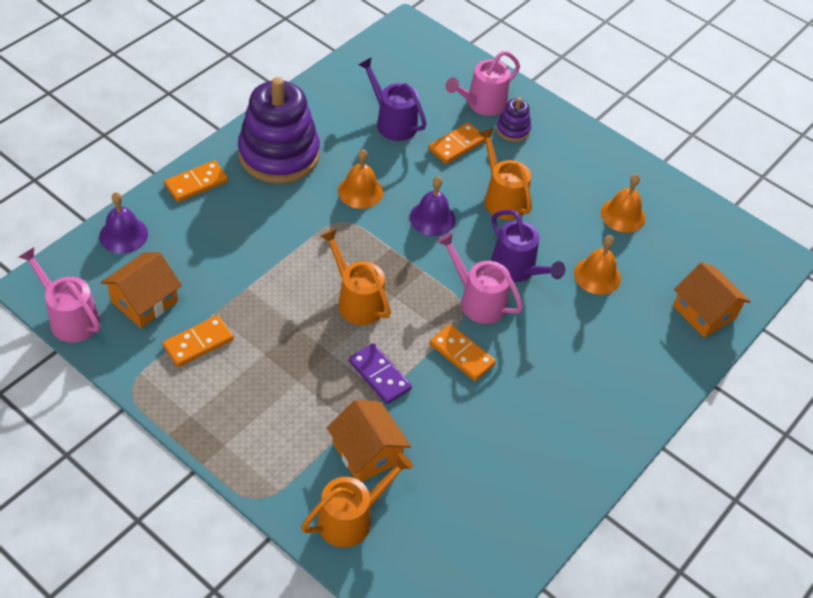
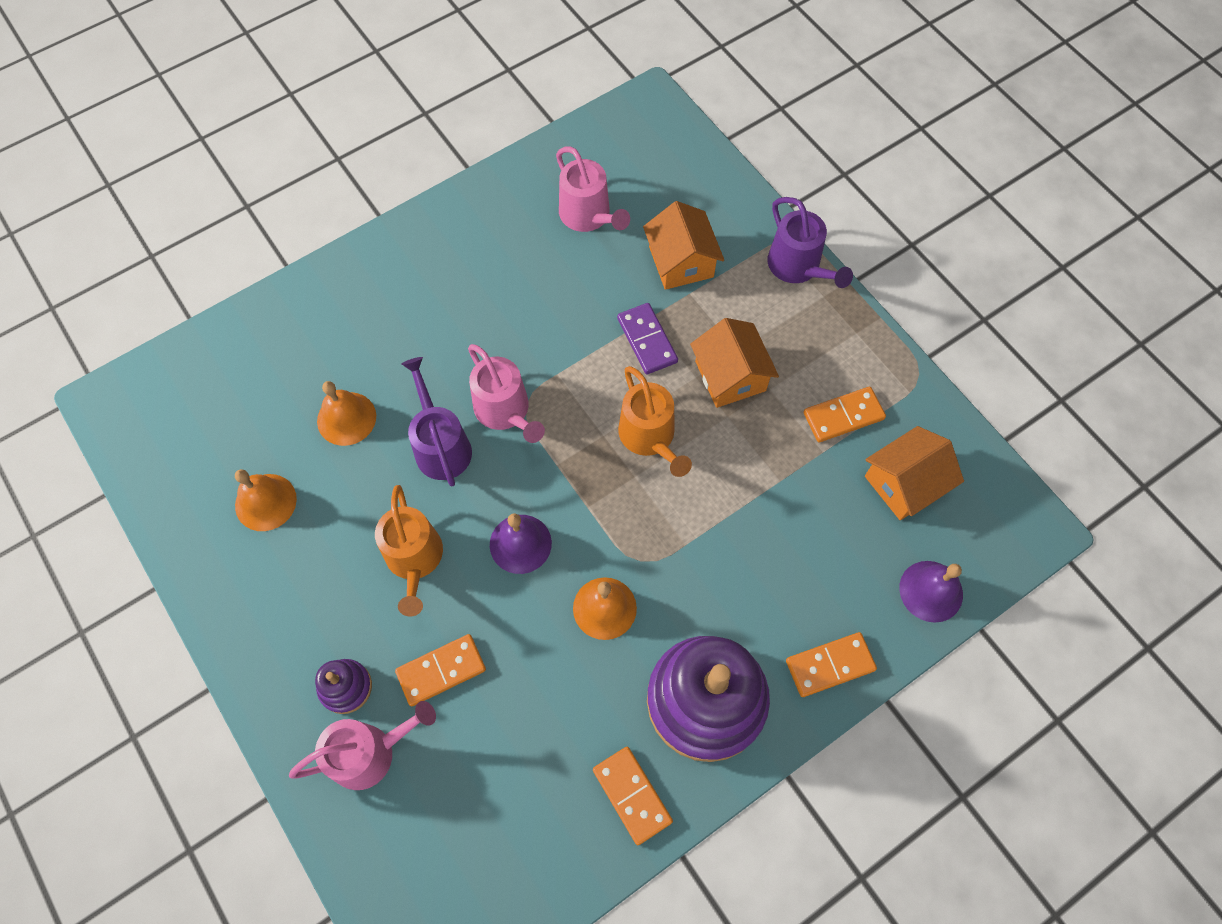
camera: 160 degrees left, 15 degrees up
pink watering can [19,247,100,342] -> pink watering can moved to [556,147,630,232]
orange watering can [301,453,413,547] -> none
purple watering can [358,57,426,141] -> purple watering can moved to [767,197,853,288]
orange domino [430,324,496,381] -> orange domino moved to [593,747,673,845]
orange house [673,262,751,338] -> orange house moved to [690,318,779,408]

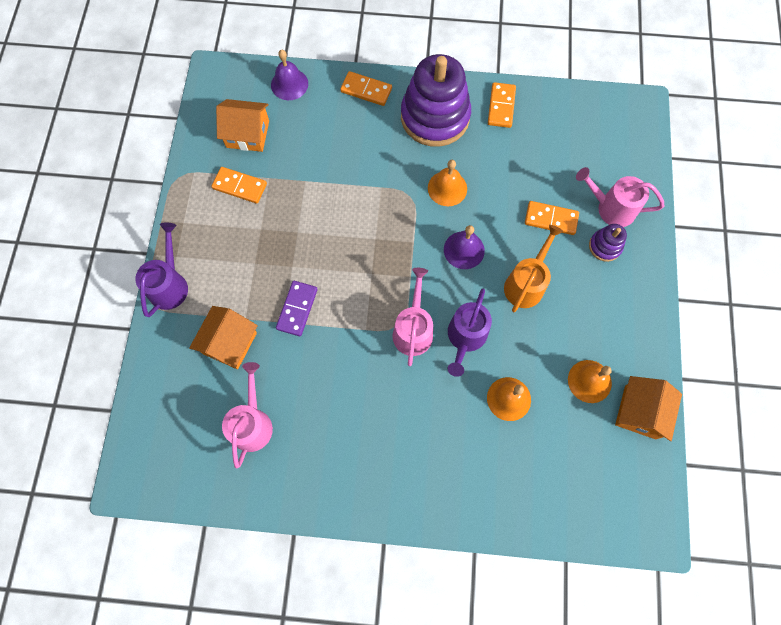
camera: 140 degrees left, 5 degrees up
orange watering can [618,366,692,477] -> none
orange house [690,318,779,408] -> orange house moved to [615,376,682,441]

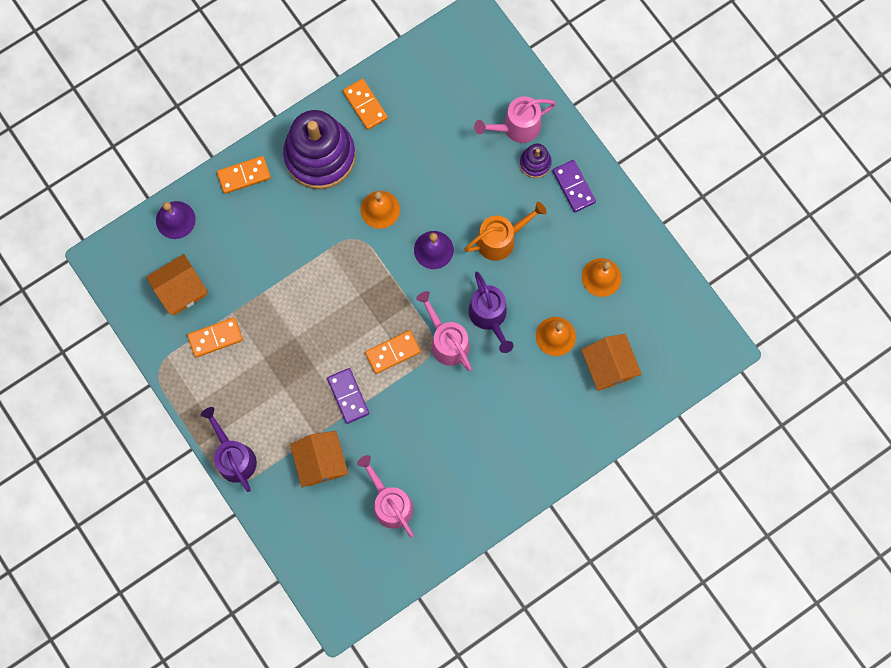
camera: 40 degrees left, 5 degrees up
orange watering can [504,224,563,312] -> orange watering can turned 75 degrees clockwise [465,202,547,261]
orange domino [525,201,579,235] -> orange domino moved to [365,330,421,374]
orange house [615,376,682,441] -> orange house moved to [581,334,642,391]
none -> purple domino [553,160,596,212]

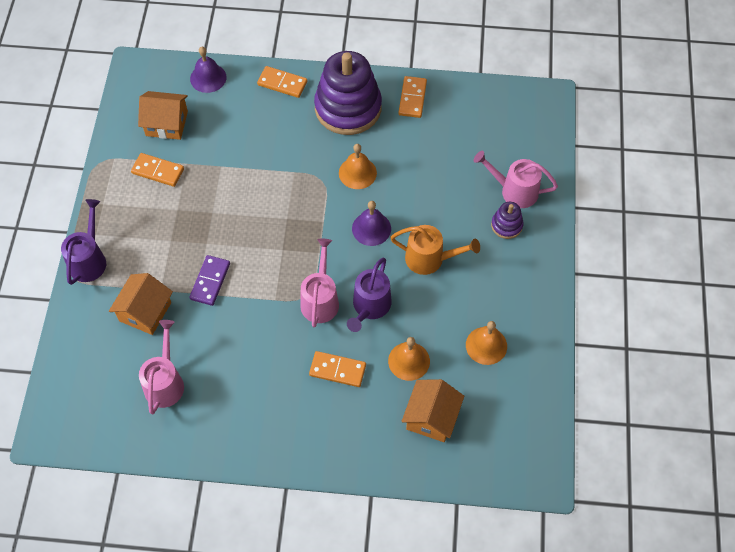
camera: 40 degrees right, 15 degrees down
orange domino [365,330,421,374] -> orange domino moved to [309,351,366,387]
purple domino [553,160,596,212] -> none

